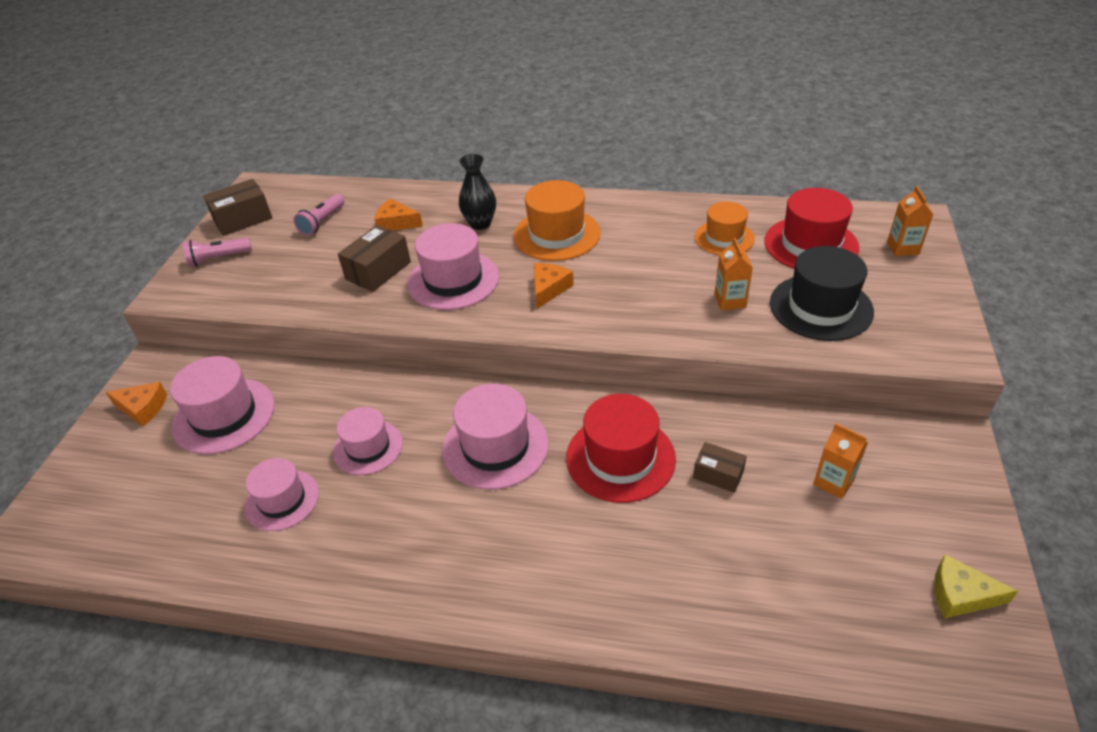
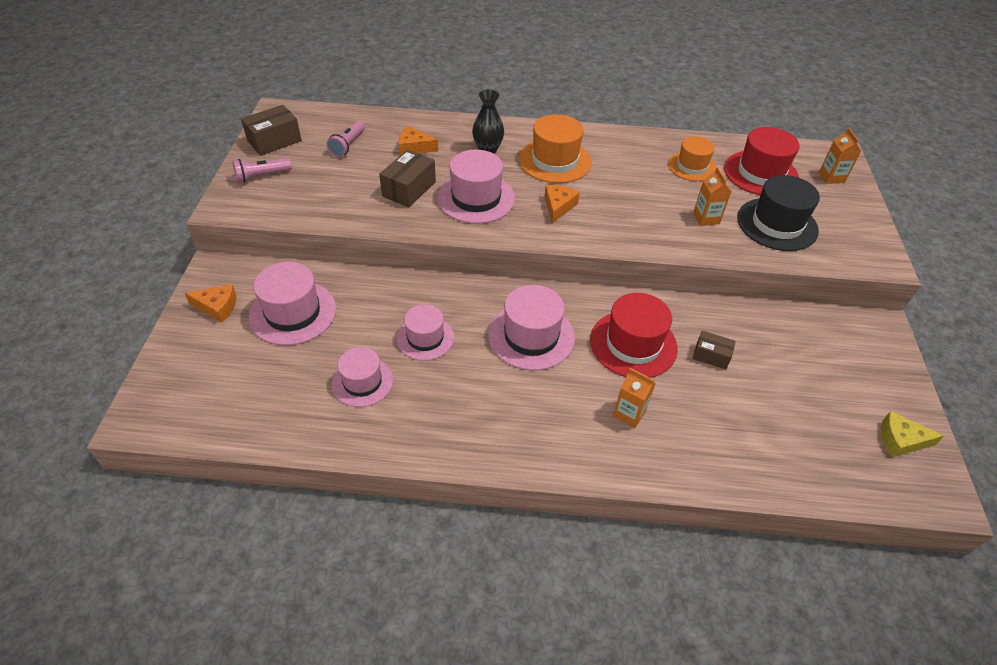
camera: 10 degrees left, 5 degrees up
orange carton [813,423,868,499] -> orange carton moved to [613,368,656,428]

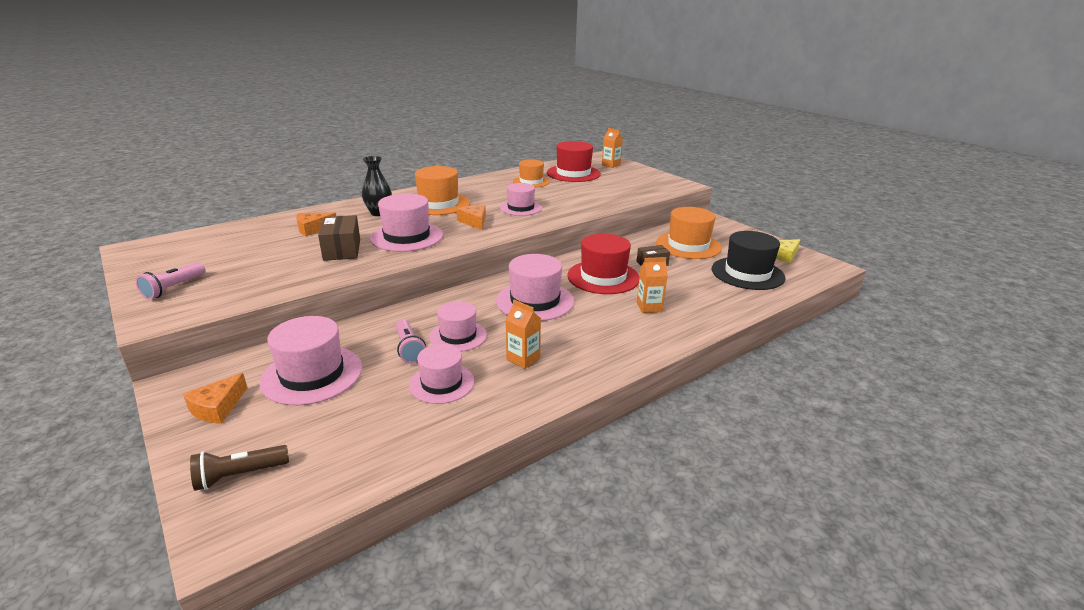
camera: 40 degrees left, 20 degrees down
orange cheese [185,284,236,322] -> orange cheese turned 150 degrees clockwise [183,373,247,424]
brown box [241,105,302,156] -> none
pink flashlight [326,120,365,157] -> pink flashlight moved to [396,320,426,364]
orange carton [693,167,731,226] -> orange carton moved to [506,300,541,369]
black hat [737,175,820,251] -> black hat moved to [712,231,785,290]
none -> brown flashlight [190,445,289,491]
none -> pink hat [500,183,542,216]
none -> orange hat [656,207,722,259]

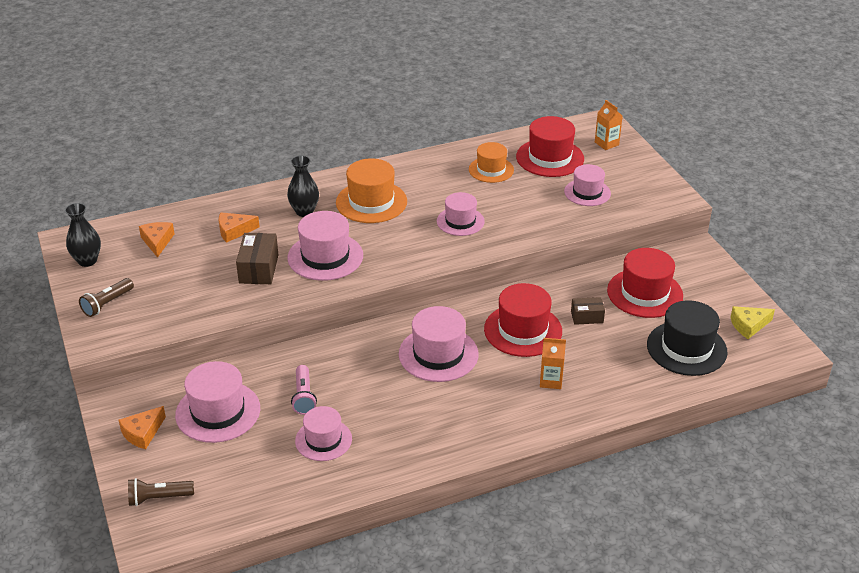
camera: 15 degrees right, 10 degrees up
pink flashlight [136,262,206,299] -> brown flashlight [79,278,134,317]
pink hat [429,301,487,352] -> pink hat moved to [564,164,611,206]
orange cheese [457,205,486,230] -> orange cheese moved to [139,222,174,258]
orange carton [506,300,541,369] -> none
orange hat [656,207,722,259] -> red hat [607,248,683,318]
none -> black vase [65,203,101,267]

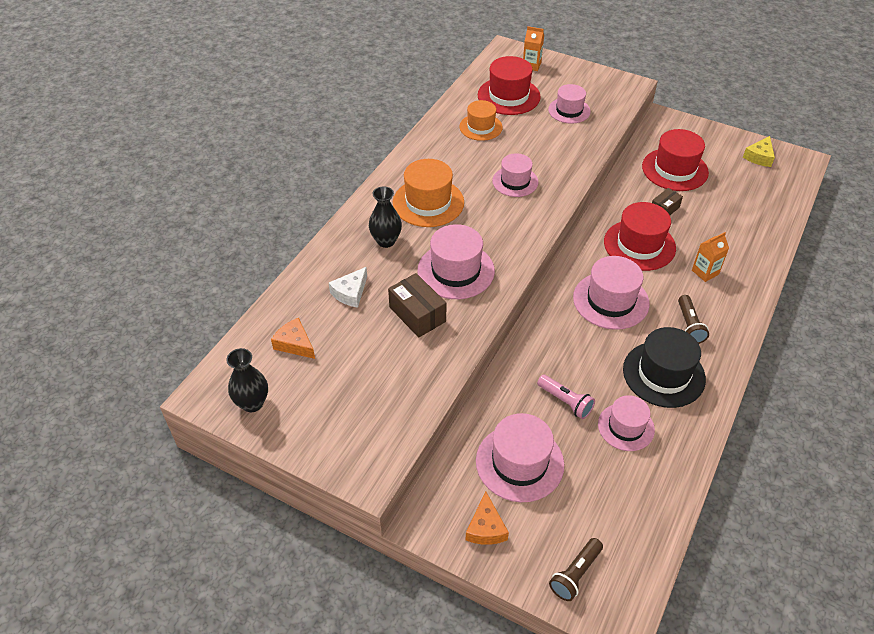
camera: 40 degrees left, 10 degrees up
brown flashlight [79,278,134,317] -> brown flashlight moved to [678,295,709,344]
orange cheese [219,212,260,243] -> white cheese [329,267,367,308]
black hat [647,300,728,376] -> black hat moved to [623,327,706,408]

